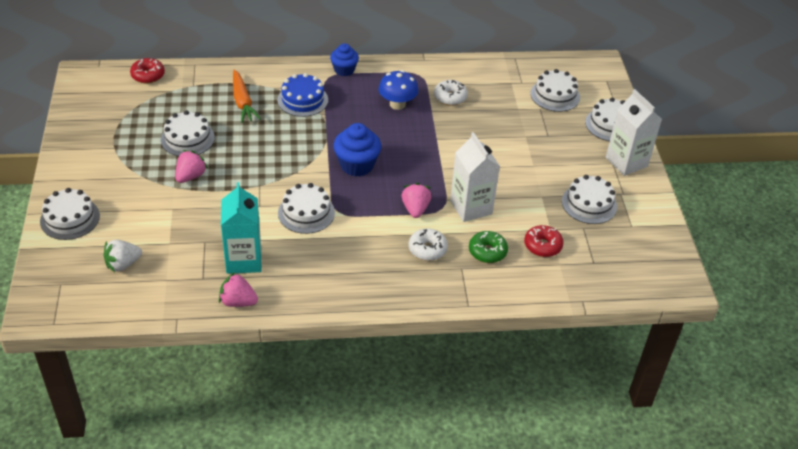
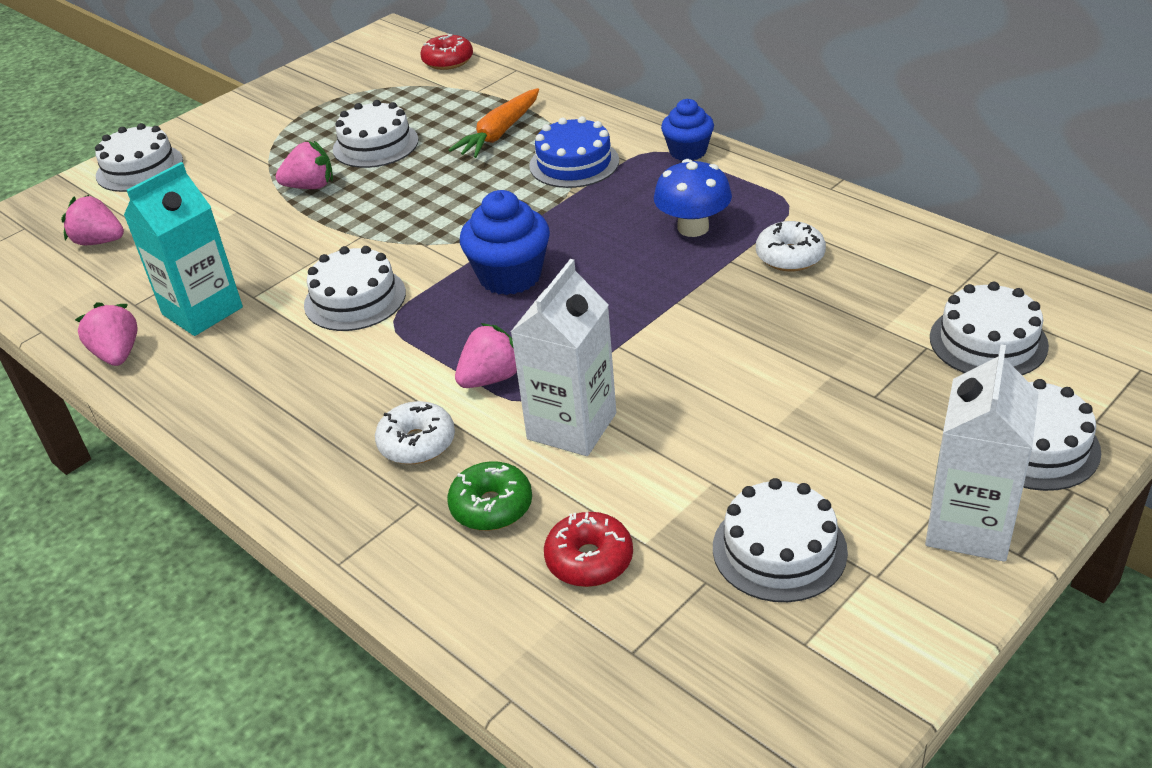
camera: 55 degrees right, 5 degrees down
white strawberry [104,240,142,272] -> pink strawberry [61,195,124,245]

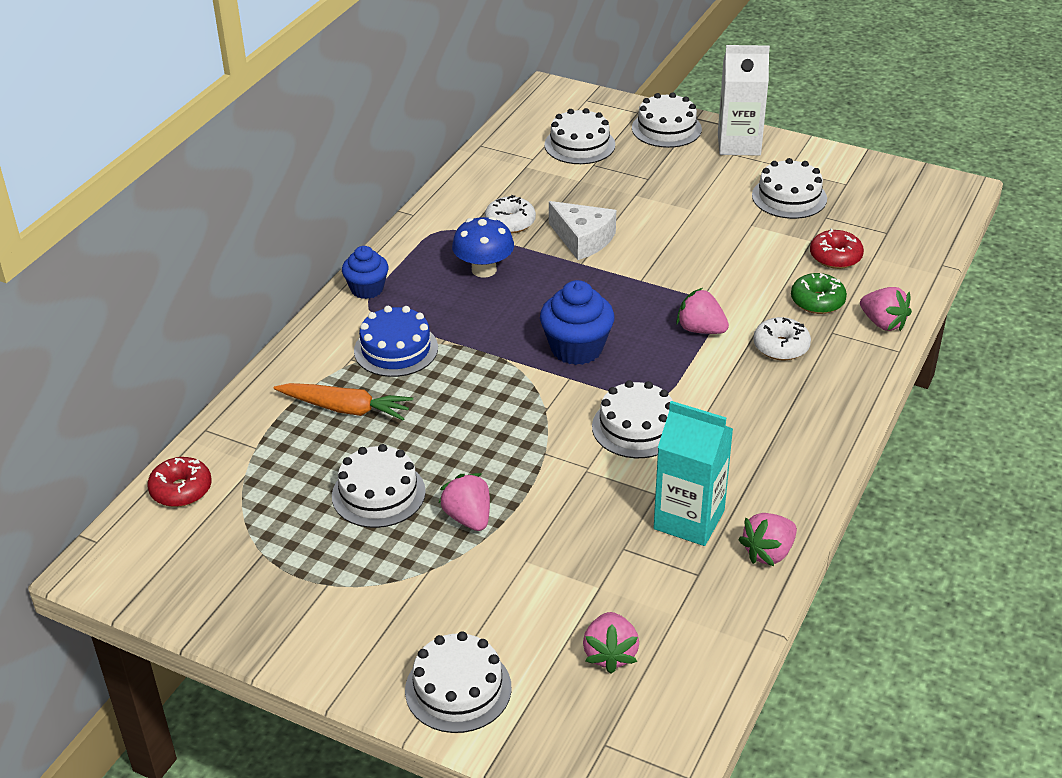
camera: 110 degrees left, 0 degrees up
white carton [511,259,616,456] -> none
none -> white cheese [549,201,616,260]
none -> pink strawberry [860,287,912,331]

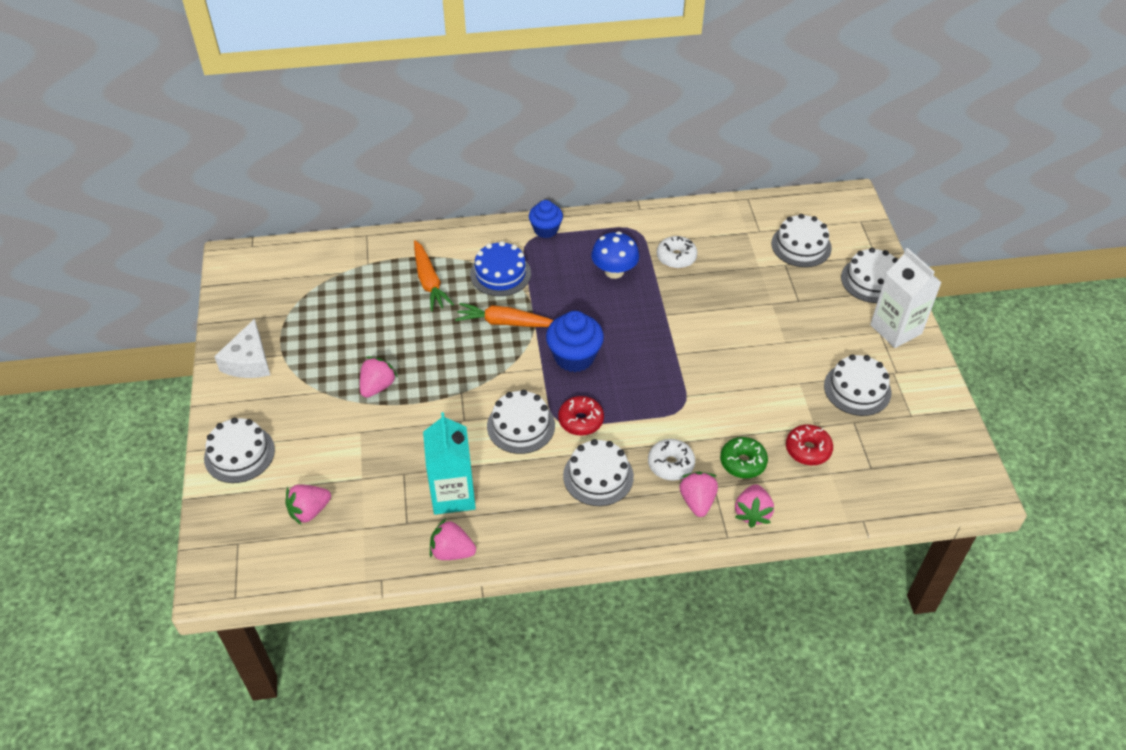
camera: 55 degrees right, 10 degrees up
red donut [147,457,212,507] -> red donut moved to [558,396,604,436]
white cake [332,444,426,528] -> white cake moved to [563,439,634,506]
white cheese [549,201,616,260] -> white cheese moved to [214,319,270,378]
pink strawberry [676,288,729,334] -> pink strawberry moved to [680,472,718,517]
none -> orange carrot [455,303,554,327]

